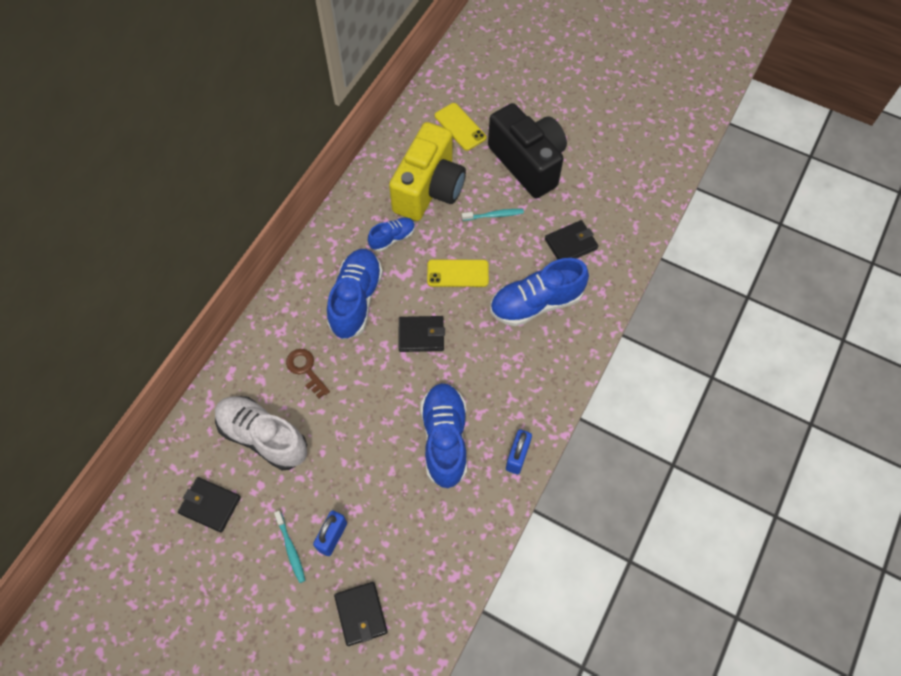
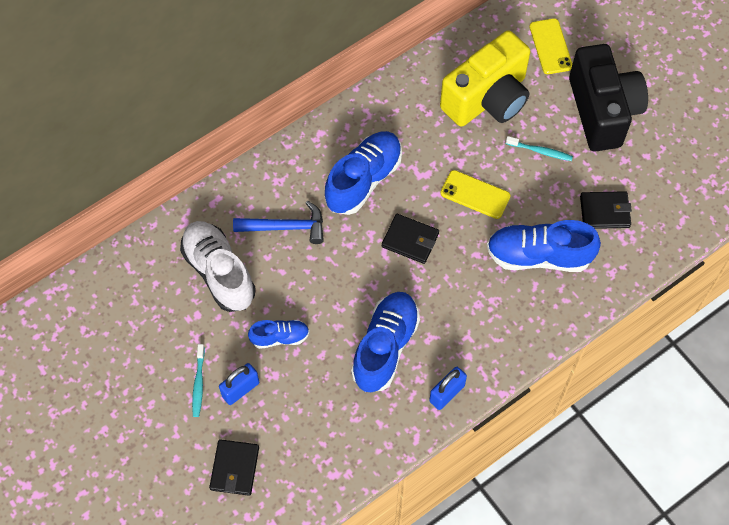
camera: 25 degrees right, 0 degrees up
black wallet [178,477,241,533] -> none
brown key [286,349,330,398] -> blue hammer [233,201,324,244]
blue shoe [368,217,415,251] -> blue shoe moved to [248,320,309,349]

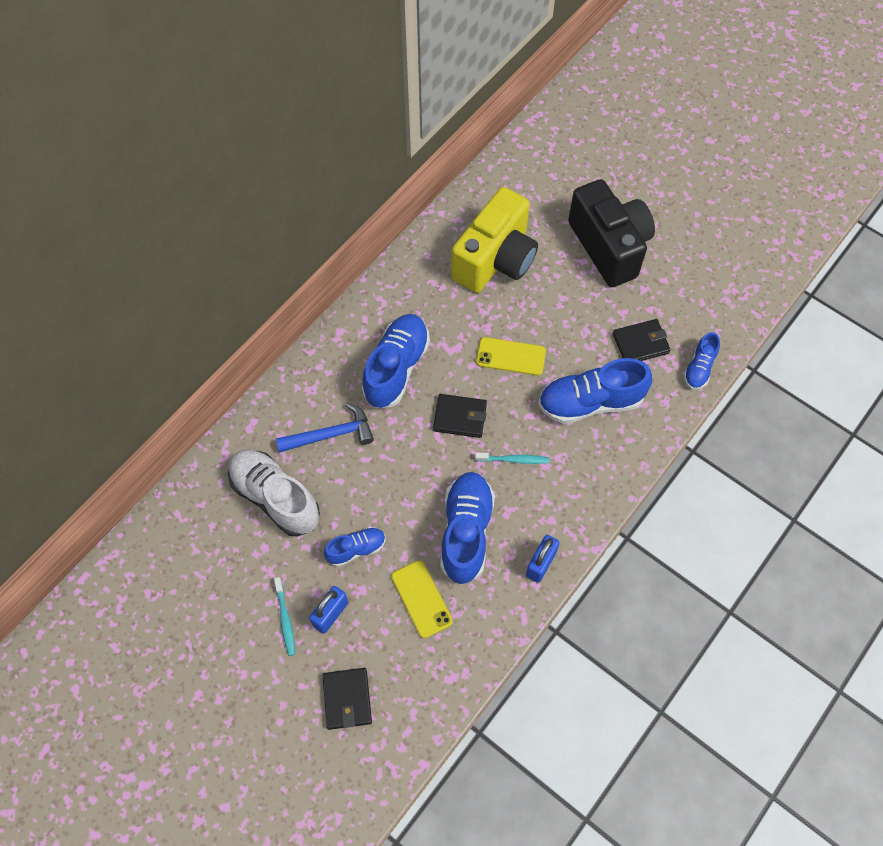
camera: 15 degrees left, 0 degrees up
turquoise toothbrush [506,136,573,161] -> turquoise toothbrush moved to [475,453,549,464]
yellow phone [529,18,572,74] -> yellow phone moved to [391,560,453,638]
none -> blue shoe [683,332,720,390]

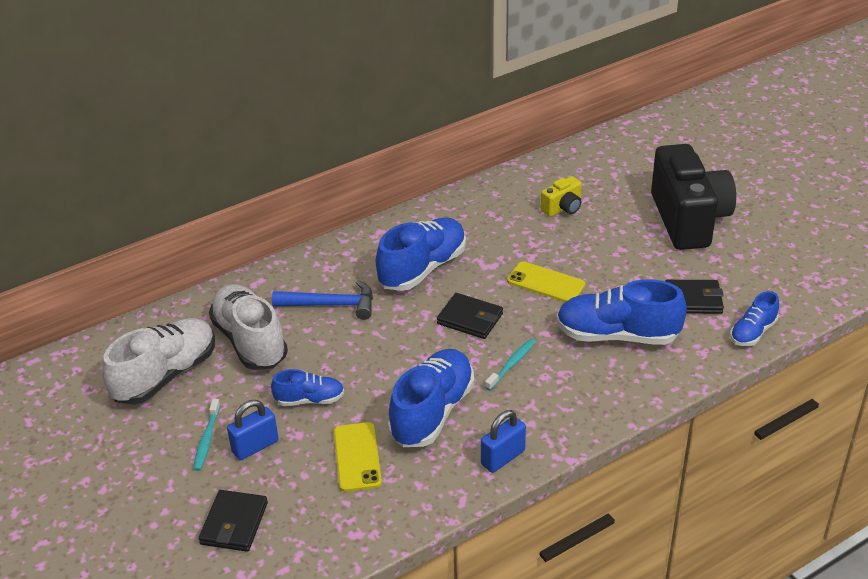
camera: 20 degrees right, 25 degrees down
yellow camera [451,187,538,293] -> yellow camera [541,176,582,217], size x0.43
turquoise toothbrush [475,453,549,464] -> turquoise toothbrush turned 75 degrees counterclockwise [485,338,536,390]
none -> white shoe [102,318,215,405]

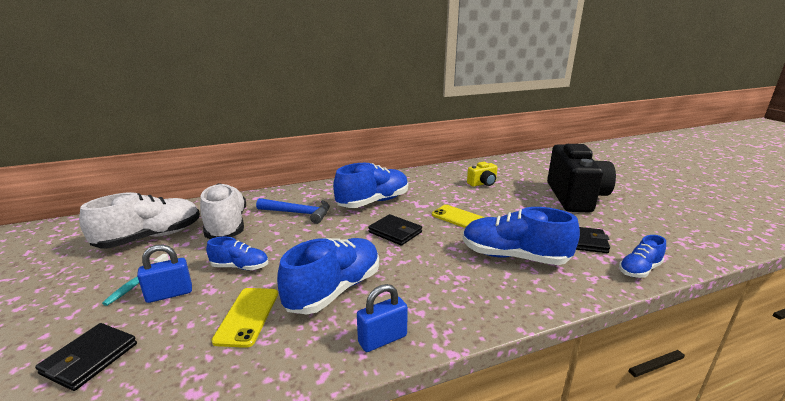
camera: 10 degrees right, 15 degrees down
turquoise toothbrush [485,338,536,390] -> none

